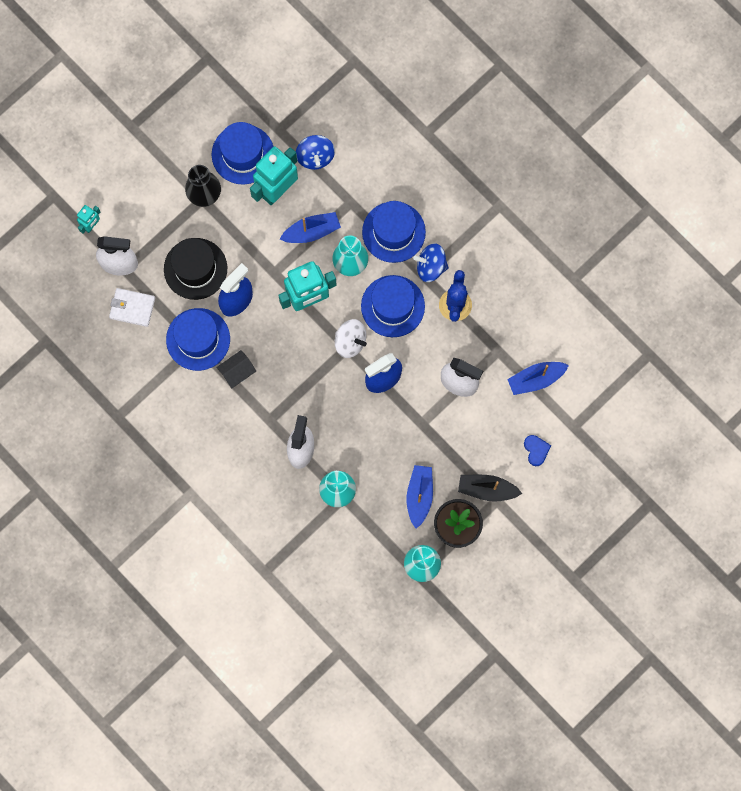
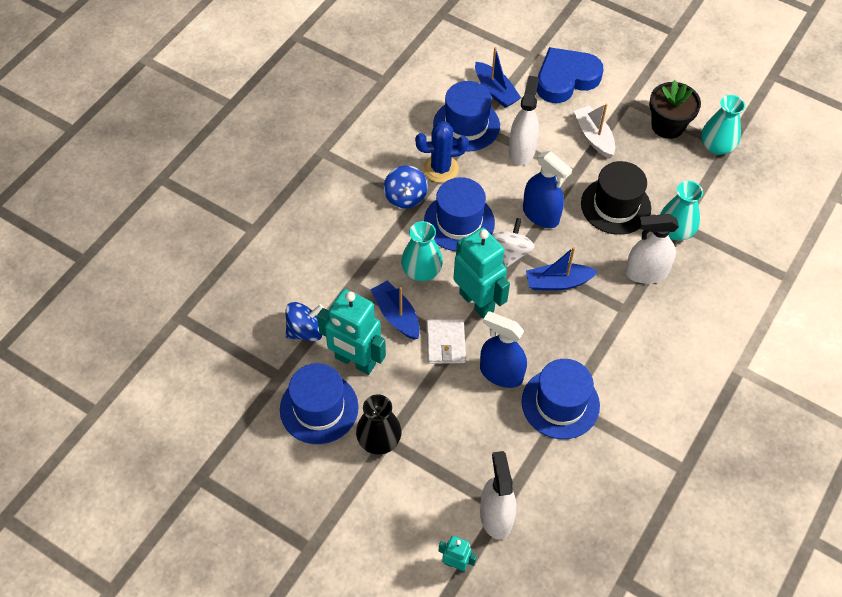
camera: 105 degrees left, 20 degrees down
white wallet [109,288,155,327] -> white wallet moved to [427,319,466,364]
black hat [164,238,227,300] -> black hat moved to [581,161,651,235]
black house [216,350,256,388] -> none
blue hat [362,201,426,263] -> blue hat moved to [433,81,500,151]
blue boat [407,465,433,529] -> blue boat moved to [526,247,598,290]
black boat [458,475,522,502] -> none
blue heart [524,435,551,466] -> blue heart [537,47,603,103], size x2.24
none -> white boat [574,103,615,158]

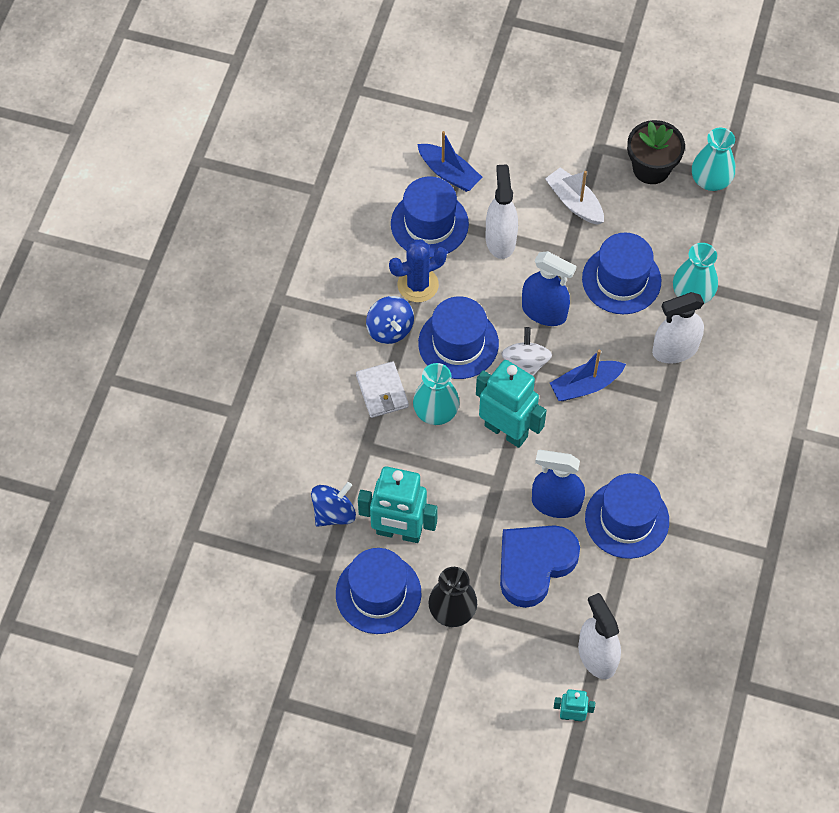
camera: 15 degrees left, 5 degrees up
blue boat [370,280,420,340] -> none
white wallet [427,319,466,364] -> white wallet moved to [356,361,409,418]
blue heart [537,47,603,103] -> blue heart moved to [500,525,580,608]
black hat [581,161,651,235] -> blue hat [582,233,661,314]

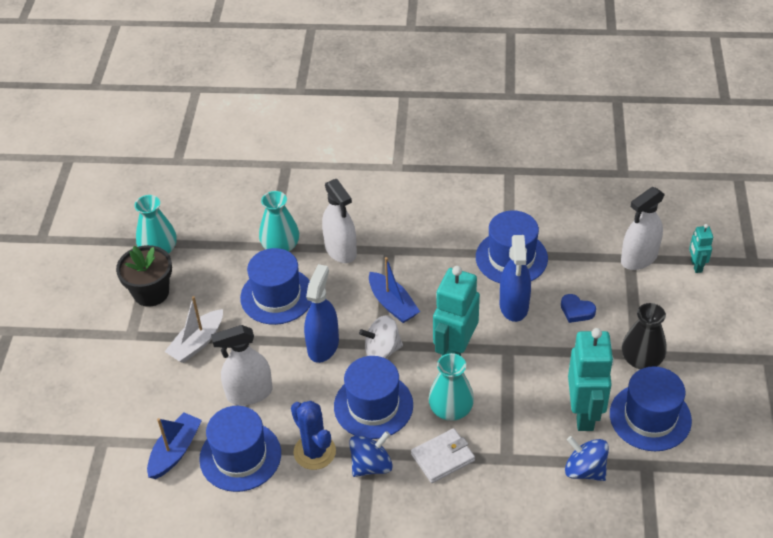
camera: 100 degrees left, 15 degrees down
blue heart [500,525,580,608] -> blue heart [561,294,596,323], size x0.45

